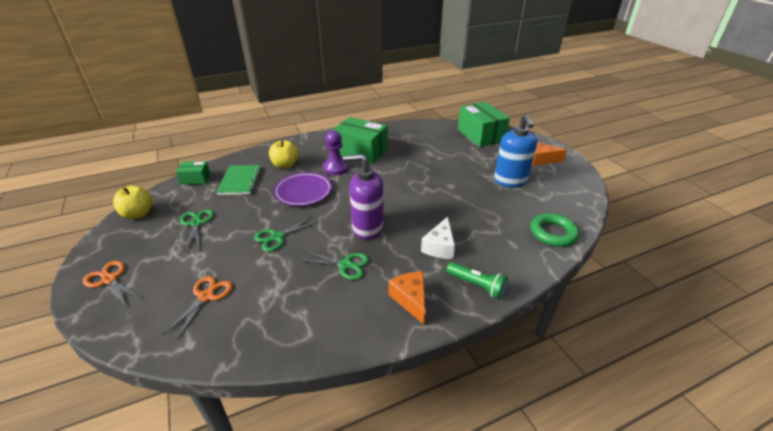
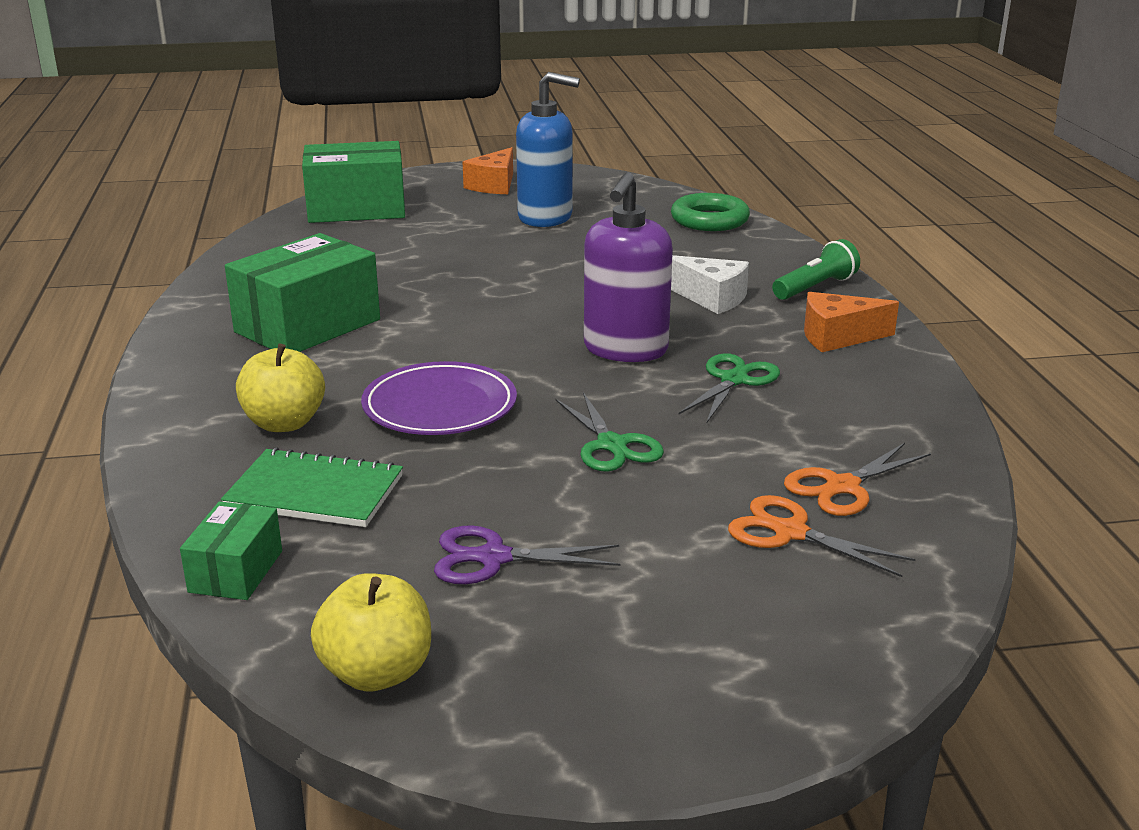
camera: 75 degrees left, 10 degrees down
orange scissors [83,261,141,306] -> orange scissors moved to [784,443,931,516]
green scissors [180,209,214,251] -> purple scissors [434,526,620,584]
purple pawn [323,130,349,175] -> none

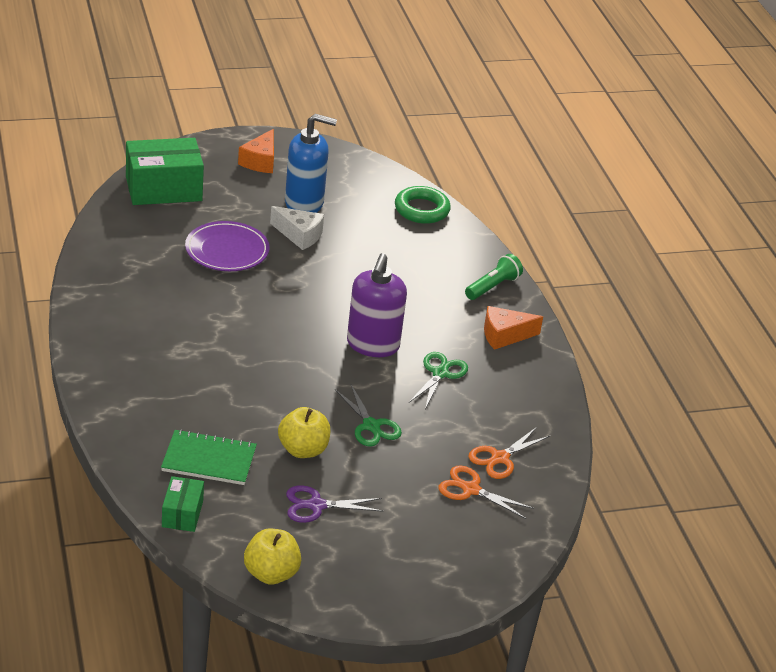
camera: 10 degrees left, 10 degrees up
green box [225,233,380,352] -> none
yellow apple [236,344,325,432] -> yellow apple moved to [278,407,331,458]
purple plate [361,361,517,435] -> purple plate moved to [185,221,269,271]
white cheese [671,255,749,314] -> white cheese moved to [270,206,324,250]

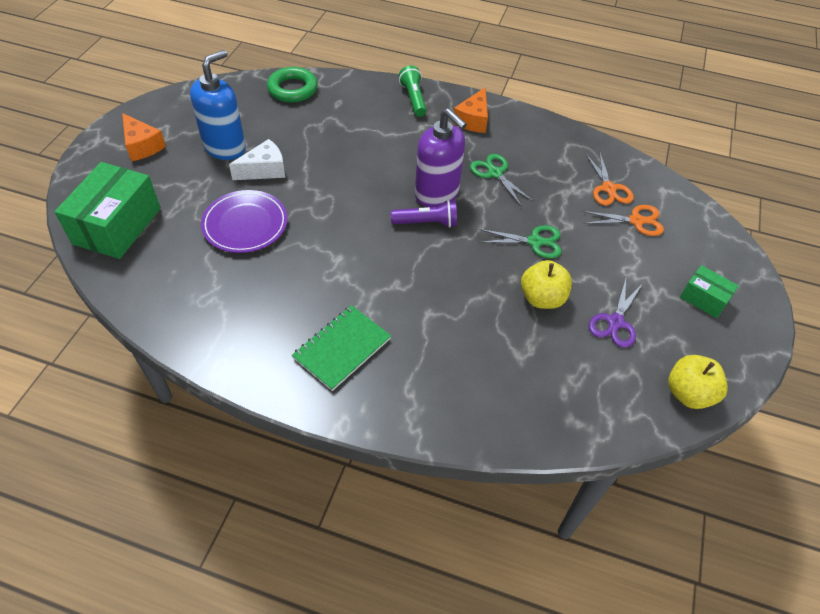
camera: 55 degrees left, 15 degrees up
green notebook [161,429,257,485] -> green notebook moved to [292,305,391,391]
green box [162,476,204,532] -> green box moved to [680,265,739,318]
orange scissors [439,466,534,519] -> orange scissors turned 150 degrees counterclockwise [582,205,664,236]
none -> purple flashlight [391,200,457,227]

